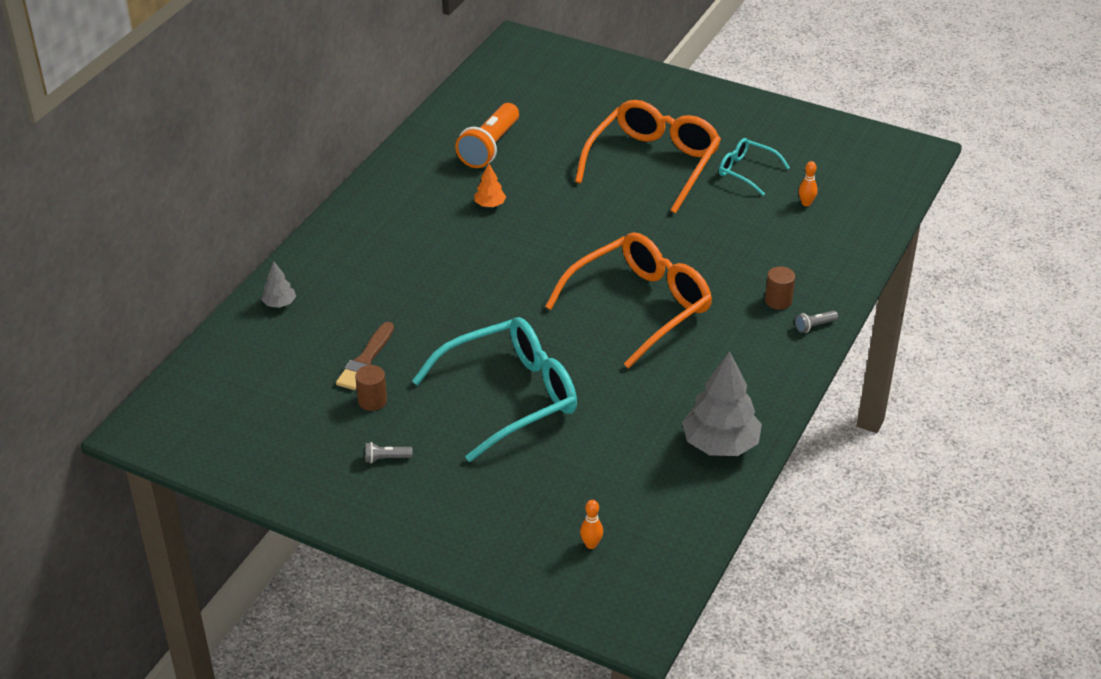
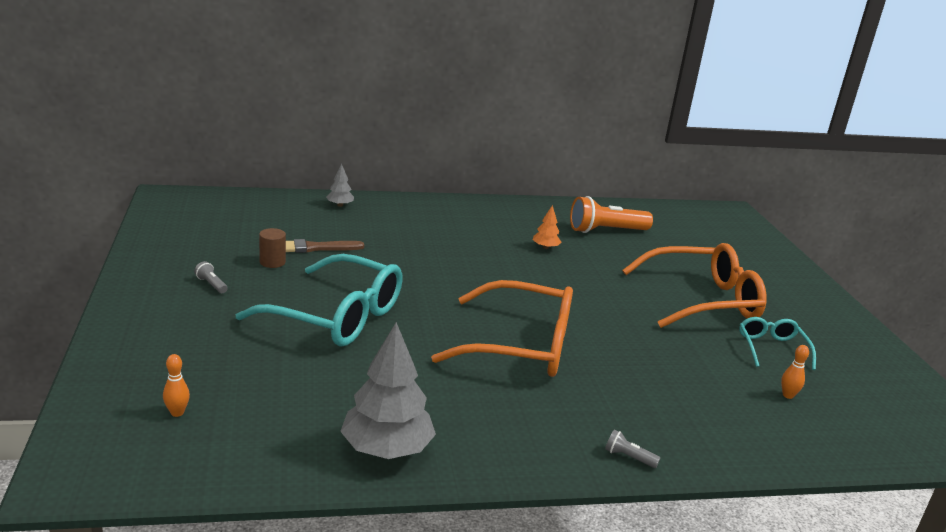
camera: 50 degrees right, 15 degrees down
brown cylinder [765,266,795,310] -> none

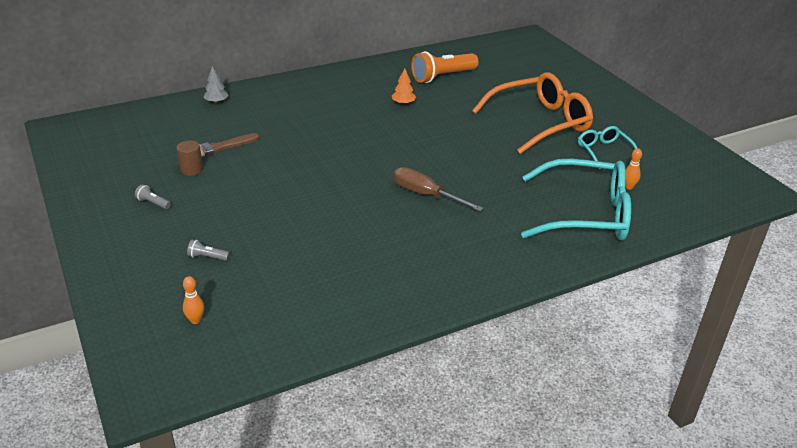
camera: 15 degrees left, 10 degrees up
turquoise glasses [236,254,403,346] -> turquoise glasses moved to [521,159,631,241]
grey tree [340,322,436,459] -> none
orange glasses [431,280,573,377] -> brown screwdriver [394,167,484,211]
grey flashlight [605,429,660,468] -> grey flashlight moved to [187,240,230,261]

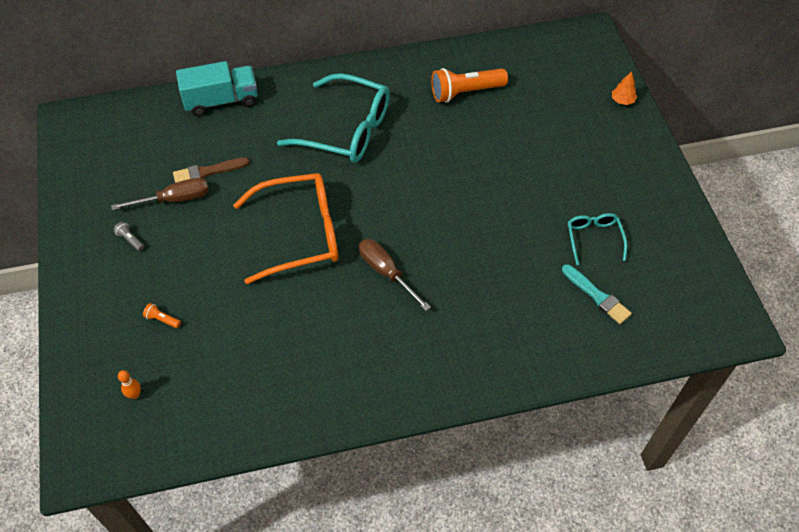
camera: 15 degrees right, 20 degrees up
brown cylinder [177,141,203,176] -> brown screwdriver [111,178,209,210]
grey flashlight [187,240,230,261] -> orange flashlight [143,303,181,328]
grey tree [203,66,229,103] -> turquoise truck [176,61,258,116]
orange tree [392,68,416,105] -> orange tree moved to [612,71,637,105]
orange glasses [472,72,593,154] -> orange glasses moved to [233,173,338,284]
turquoise glasses [521,159,631,241] -> turquoise glasses moved to [277,73,390,163]
orange bowling pin [625,148,642,189] -> turquoise brush [562,264,632,324]

